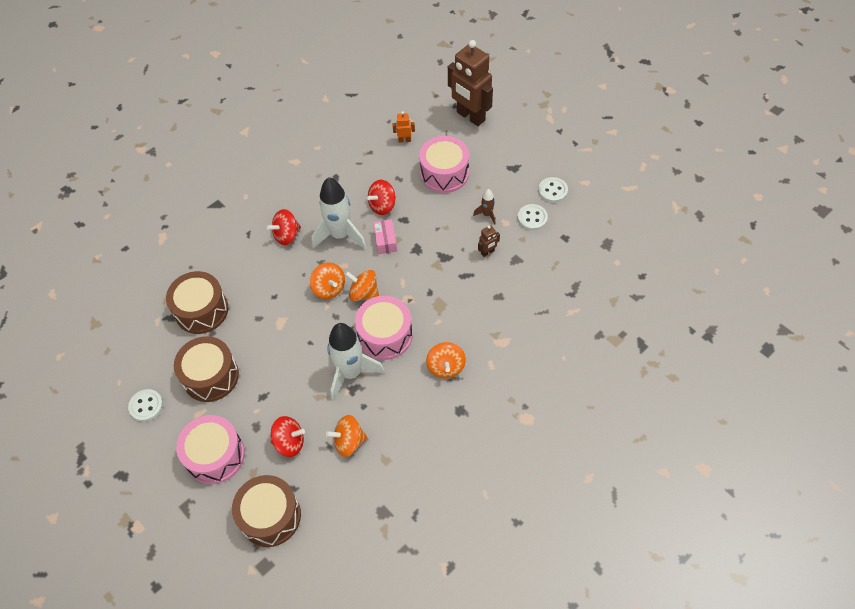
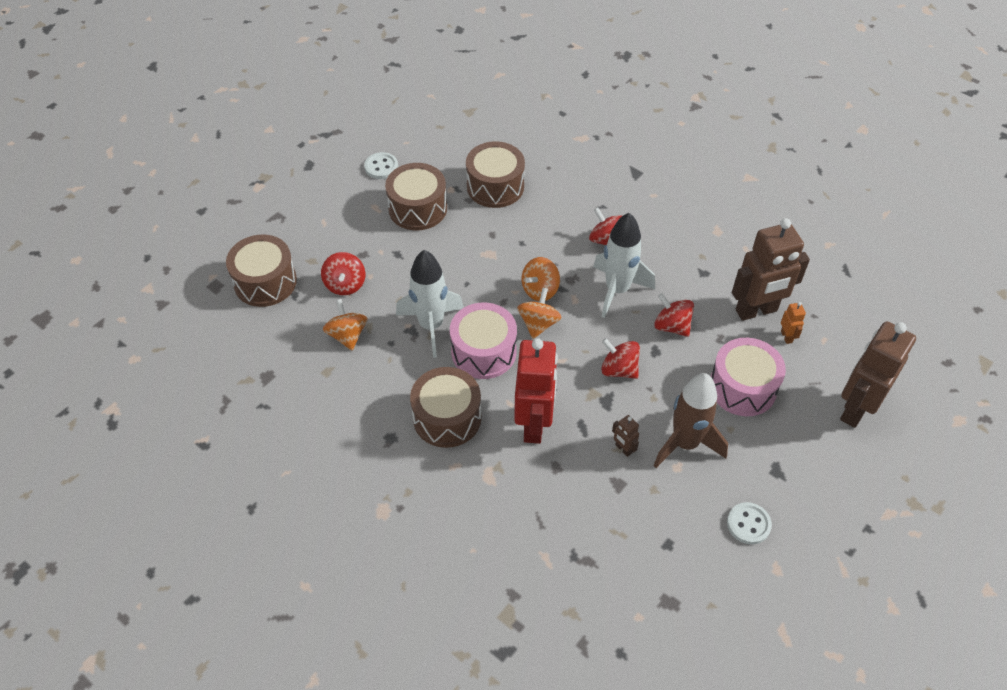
camera: 80 degrees right, 5 degrees down
pink drum [176,415,245,484] -> none
pink box [373,219,397,254] -> none
orange spinning top [426,342,466,378] -> brown drum [410,367,482,448]
brown rocket [473,189,496,225] -> brown rocket [654,373,728,468], size x2.18
white button [518,204,548,231] -> none
none -> red robot [514,338,558,444]
none -> red spinning top [601,338,640,379]
none -> brown robot [732,218,810,321]

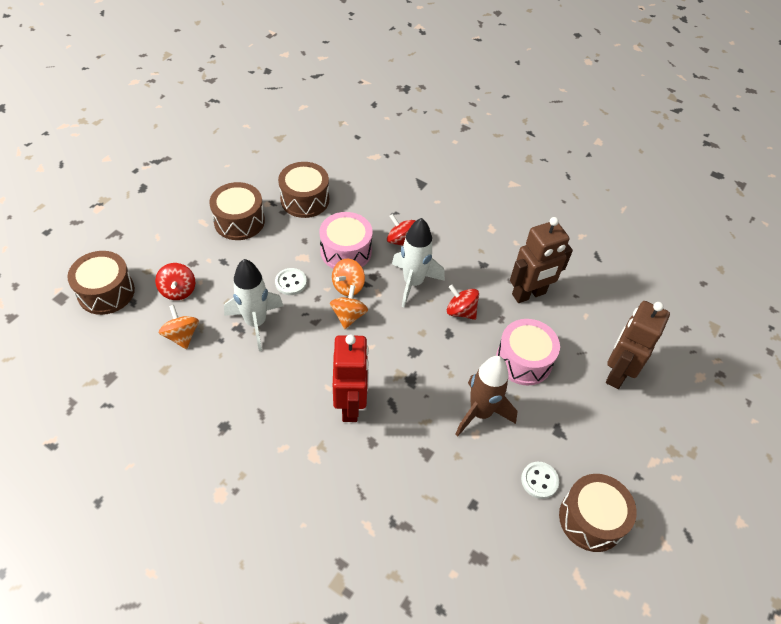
camera: 10 degrees left, 0 degrees up
white button [364,152,398,179] -> white button moved to [275,268,307,295]
brown drum [410,367,482,448] -> brown drum moved to [559,474,637,552]
pink drum [450,303,517,379] -> pink drum moved to [319,212,373,269]
red spinning top [601,338,640,379] -> none
brown robot [612,415,639,457] -> none
orange robot [781,302,806,344] -> none

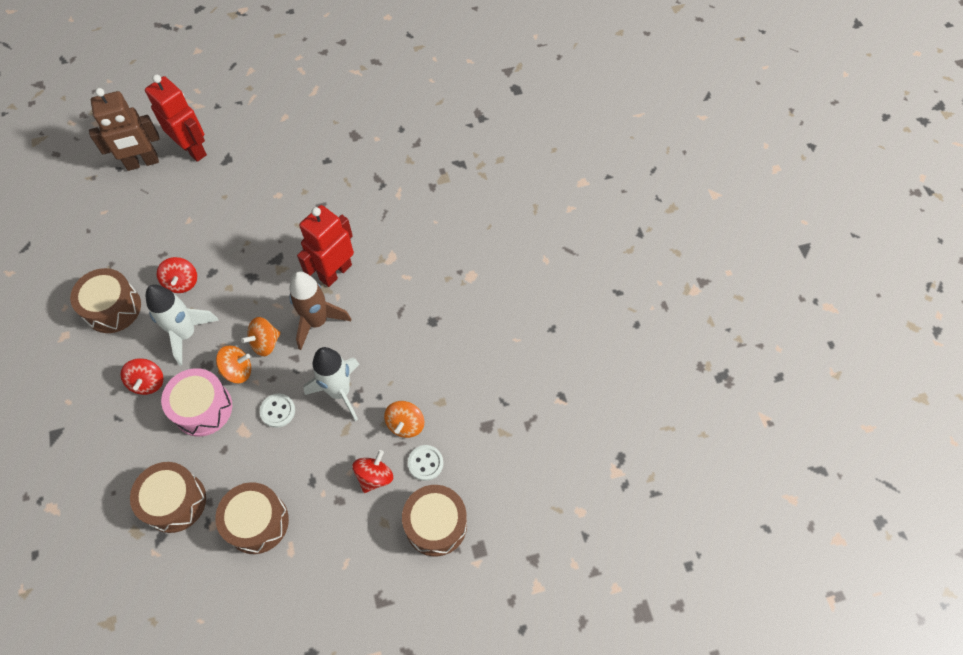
camera: 135 degrees left, 10 degrees up
brown rocket [455,356,518,437] -> brown rocket moved to [289,271,351,350]
pink drum [496,319,560,385] -> none
brown robot [510,217,573,303] -> none
white button [521,462,559,499] -> white button moved to [408,445,443,481]
brown drum [559,474,637,552] -> brown drum moved to [70,268,141,333]
none -> red robot [145,74,207,162]

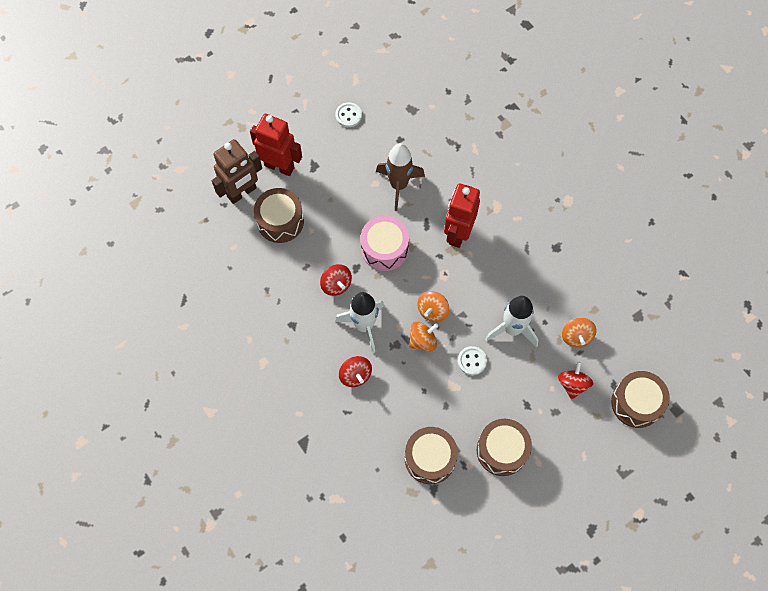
camera: 20 degrees left, 5 degrees up
brown drum [70,268,141,333] -> brown drum moved to [254,188,304,243]
pink drum [161,368,232,437] -> pink drum moved to [361,216,409,271]
brown rocket [289,271,351,350] -> brown rocket moved to [376,143,425,211]
white button [408,445,443,481] -> white button moved to [335,102,362,127]

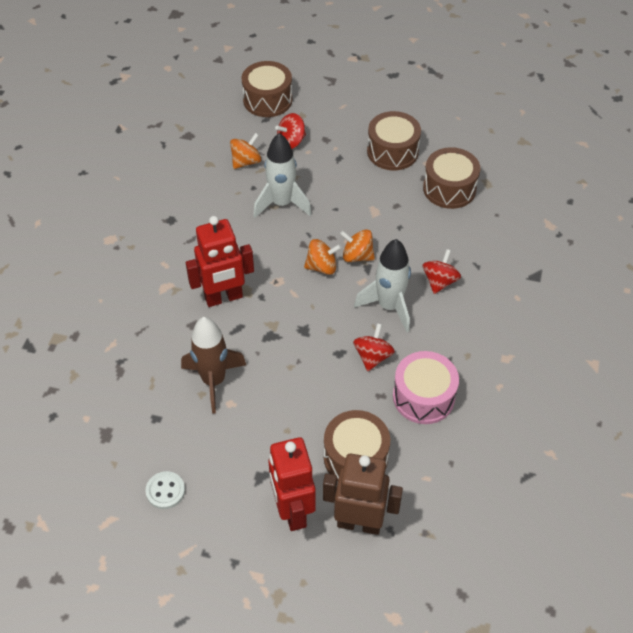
camera: 130 degrees left, 15 degrees down
pink drum [361,216,409,271] -> pink drum moved to [393,351,459,424]
white button [458,346,487,375] -> none

